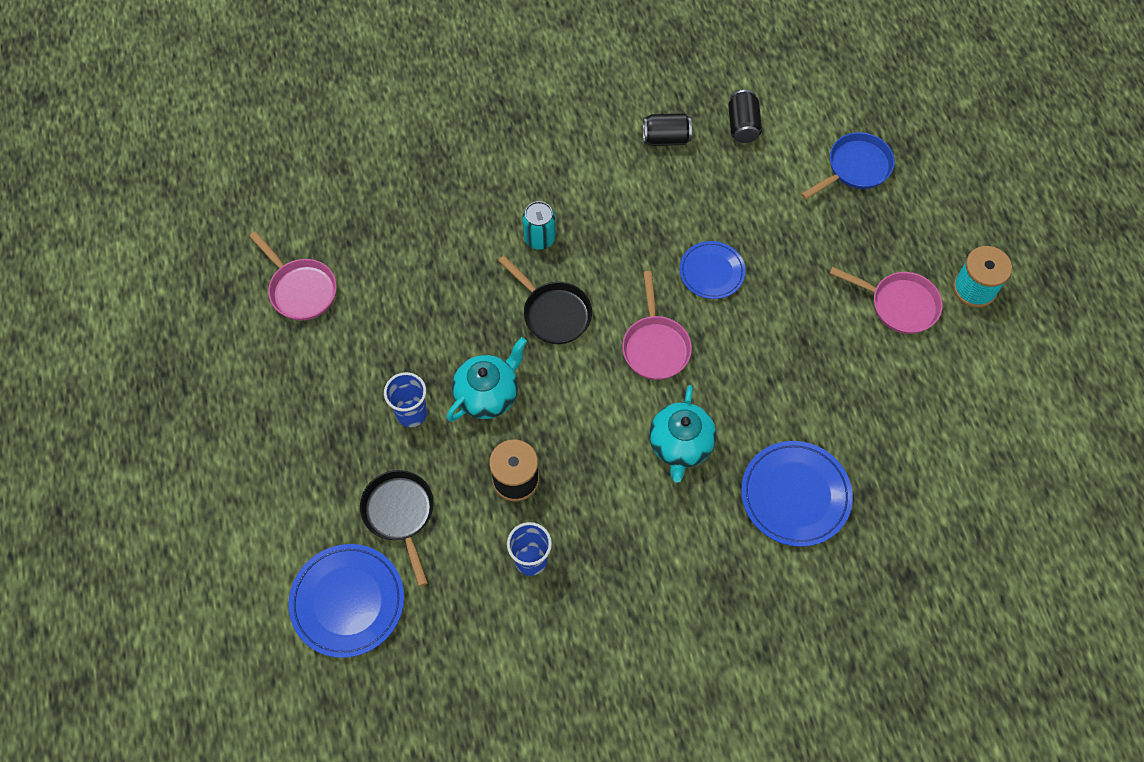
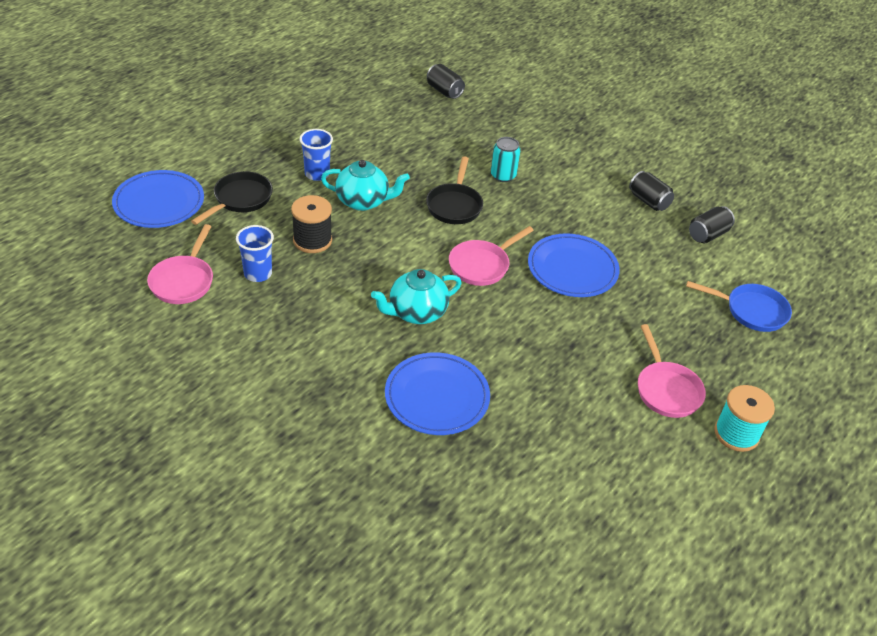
camera: 50 degrees right, 20 degrees down
pink pan [249,231,337,320] -> pink pan moved to [147,224,213,304]
blue plate [679,241,746,299] -> blue plate [528,233,620,297], size x1.55
none -> black can [427,64,465,99]

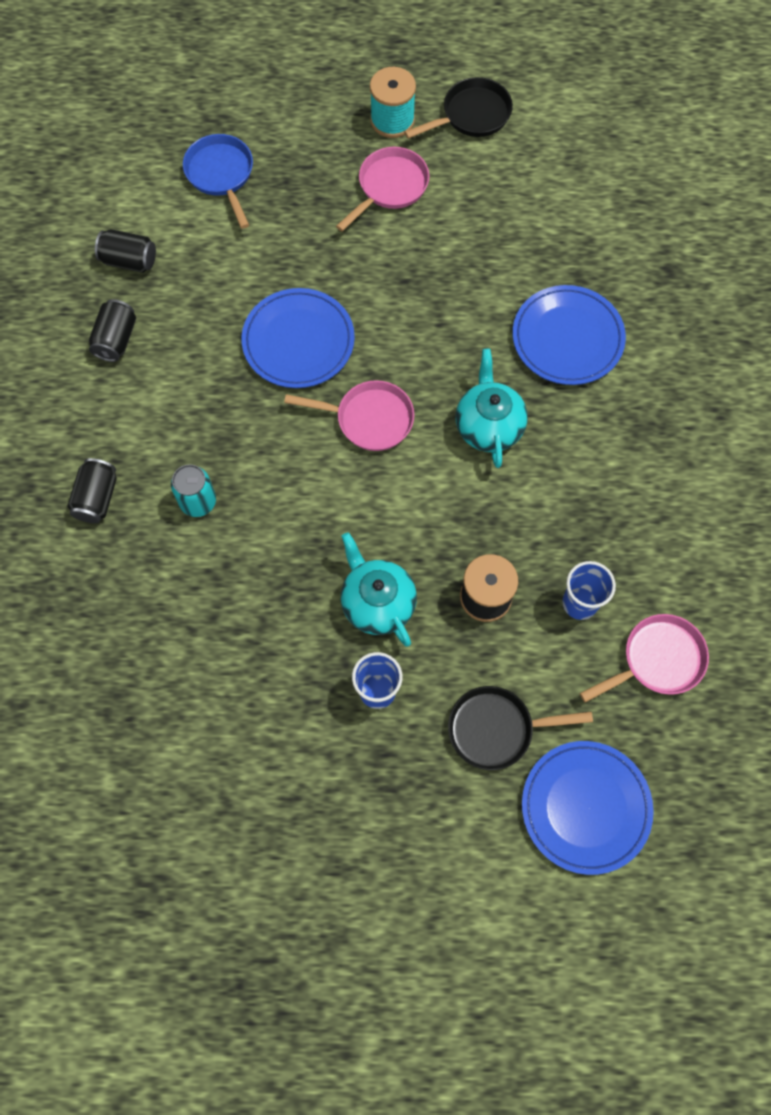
camera: 125 degrees left, 25 degrees up
turquoise teapot [371,269,461,324] -> turquoise teapot turned 120 degrees counterclockwise [456,349,528,468]
black pan [426,156,483,224] -> black pan moved to [404,77,513,139]
black can [427,64,465,99] -> black can moved to [67,458,117,523]

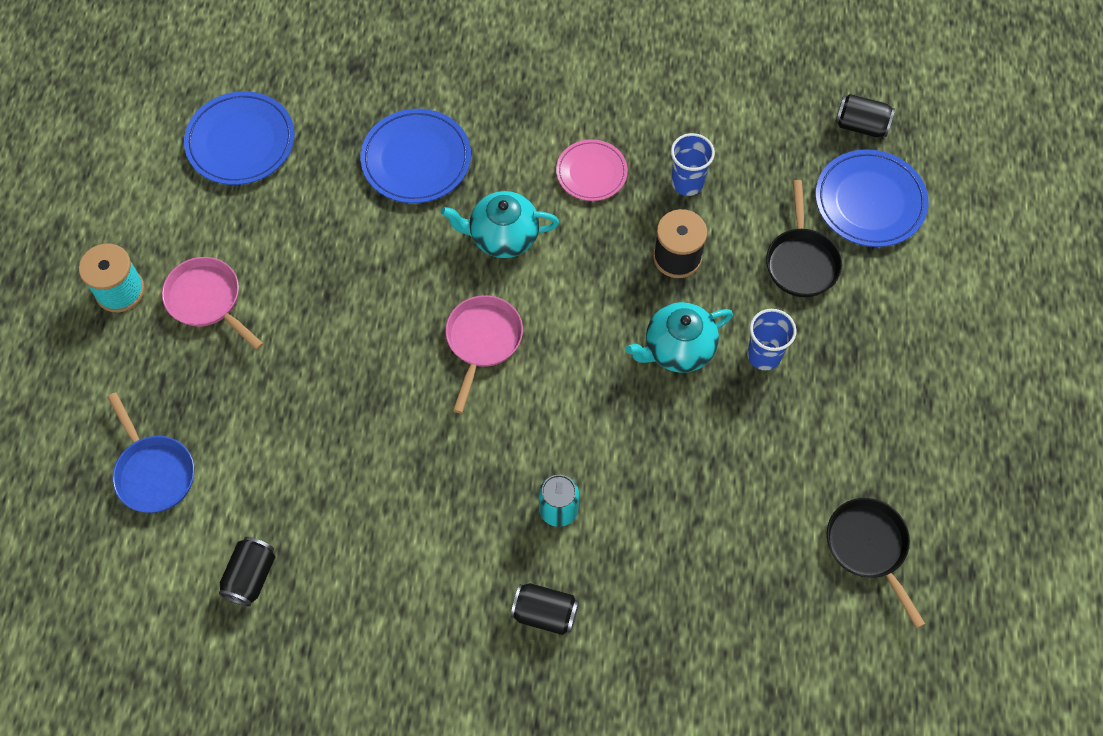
camera: 85 degrees left, 5 degrees down
black can [89,299,136,362] -> black can moved to [835,94,895,138]
blue pan [183,134,253,229] -> blue pan turned 105 degrees counterclockwise [107,392,194,513]
blue plate [241,288,355,388] -> blue plate moved to [184,91,295,185]
black pan [404,77,513,139] -> black pan moved to [827,498,925,628]
pink pan [580,614,709,702] -> none
none -> pink plate [556,139,628,201]

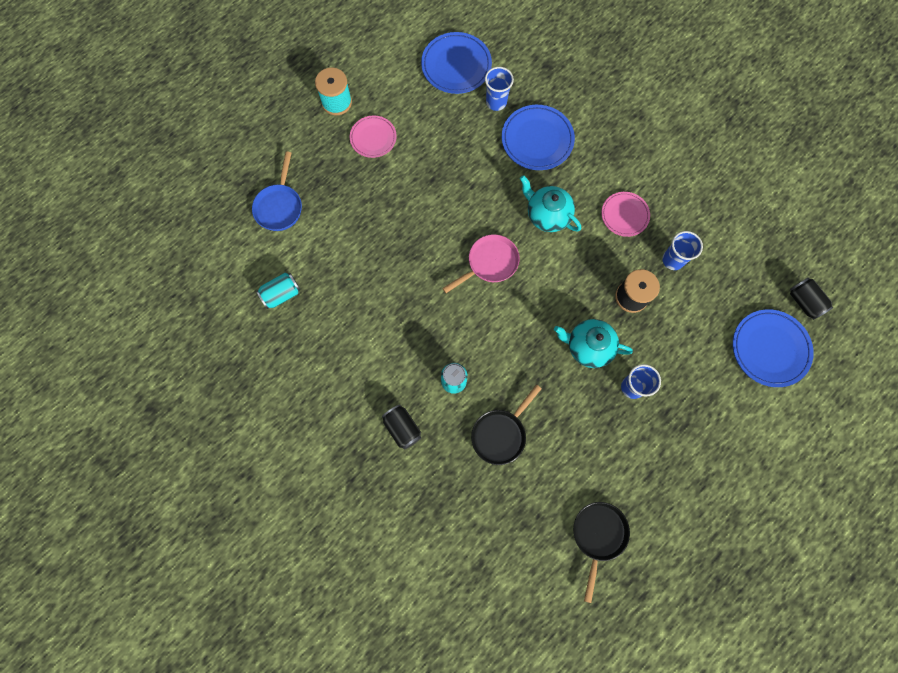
camera: 40 degrees right, 10 degrees up
pink pan [162,257,264,350] -> pink plate [350,116,397,158]
black can [219,537,275,606] -> turquoise can [256,273,300,309]
black pan [766,180,842,297] -> black pan moved to [471,384,542,465]
none -> blue cup [485,67,514,111]

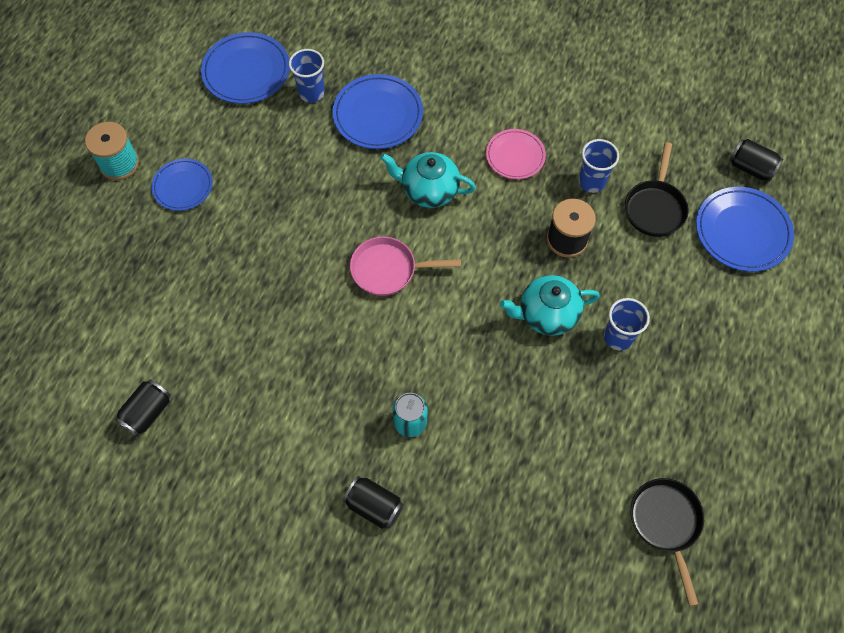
camera: 25 degrees left, 10 degrees down
blue pan [252,152,302,231] -> none
turquoise can [256,273,300,309] -> black can [115,379,171,437]
pink plate [350,116,397,158] -> blue plate [151,159,213,211]
pink pan [442,234,520,293] -> pink pan turned 120 degrees counterclockwise [350,237,461,296]
black pan [471,384,542,465] -> black pan moved to [625,142,689,237]

